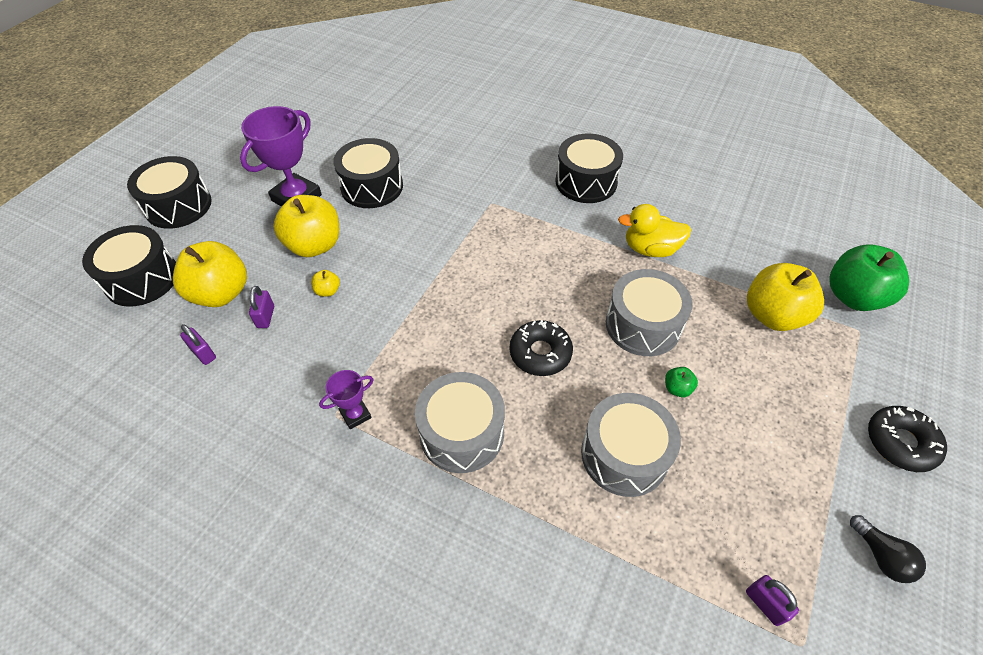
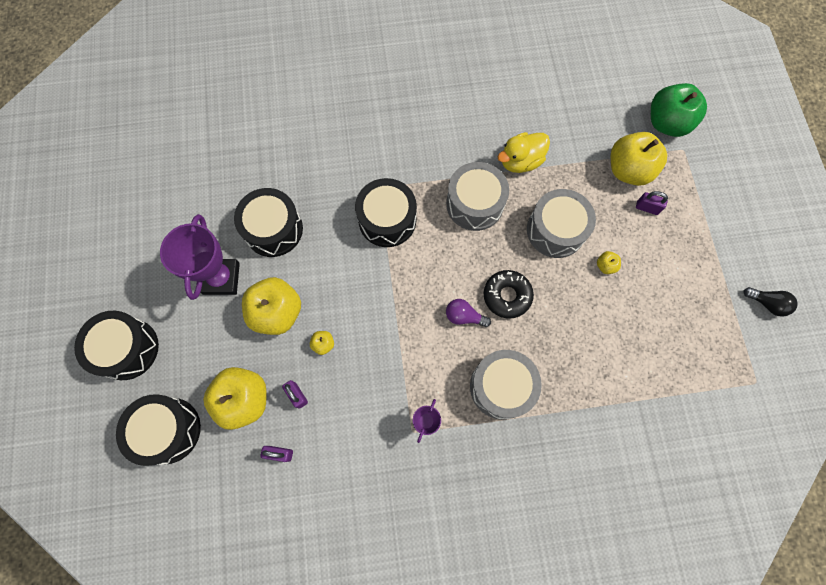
camera: 35 degrees left, 20 degrees up
black drum [555,134,623,203] -> black drum moved to [355,178,417,247]
grey drum [581,393,681,497] -> grey drum moved to [446,162,509,231]
green apple [665,367,698,397] -> yellow apple [597,251,621,274]
purple padlock [746,575,799,626] -> purple padlock moved to [636,191,668,215]
black donut [868,406,947,472] -> none
none -> purple light bulb [446,299,491,327]

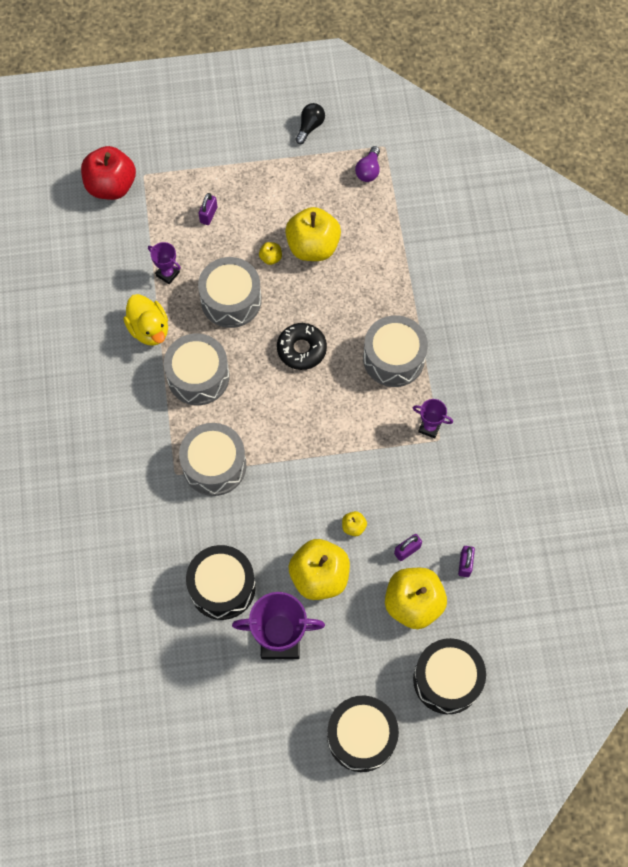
camera: 90 degrees left, 5 degrees down
black drum [355,178,417,247] -> grey drum [179,423,246,496]
purple light bulb [446,299,491,327] -> purple light bulb moved to [355,146,380,182]
yellow apple [611,132,667,186] -> yellow apple moved to [285,207,341,261]
green apple [651,83,707,137] -> red apple [81,146,136,200]
none -> purple trophy [148,242,181,284]

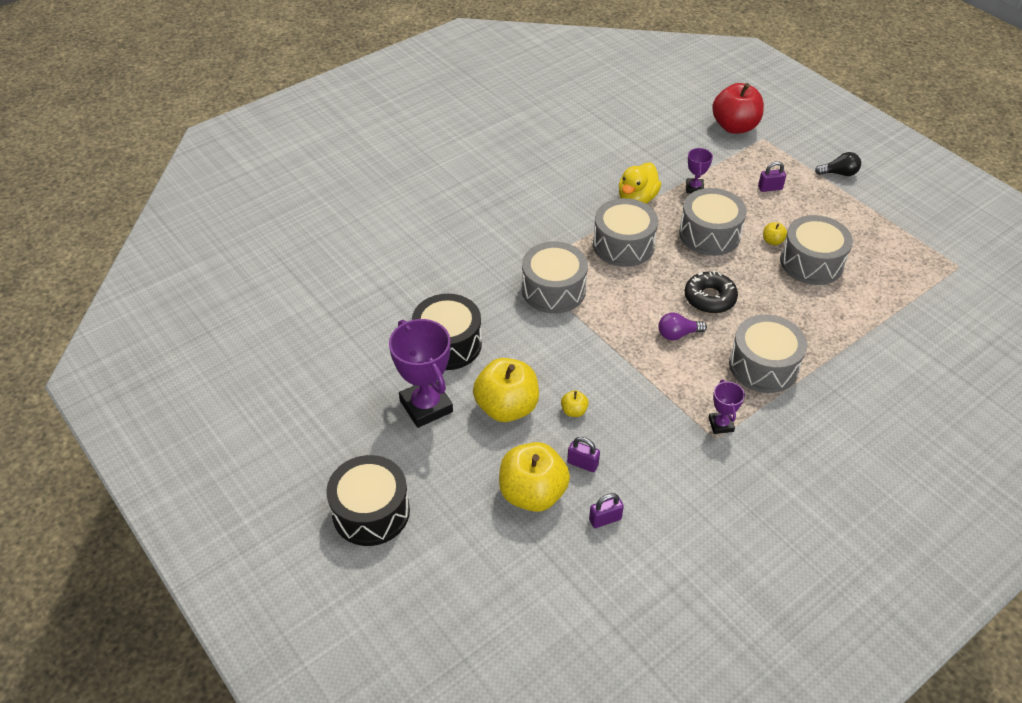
camera: 60 degrees right, 20 degrees down
yellow apple [285,207,341,261] -> grey drum [780,215,853,285]
black light bulb [295,103,325,144] -> black light bulb moved to [815,152,861,176]
purple light bulb [355,146,380,182] -> purple light bulb moved to [659,313,707,340]
black drum [413,638,486,714] -> none

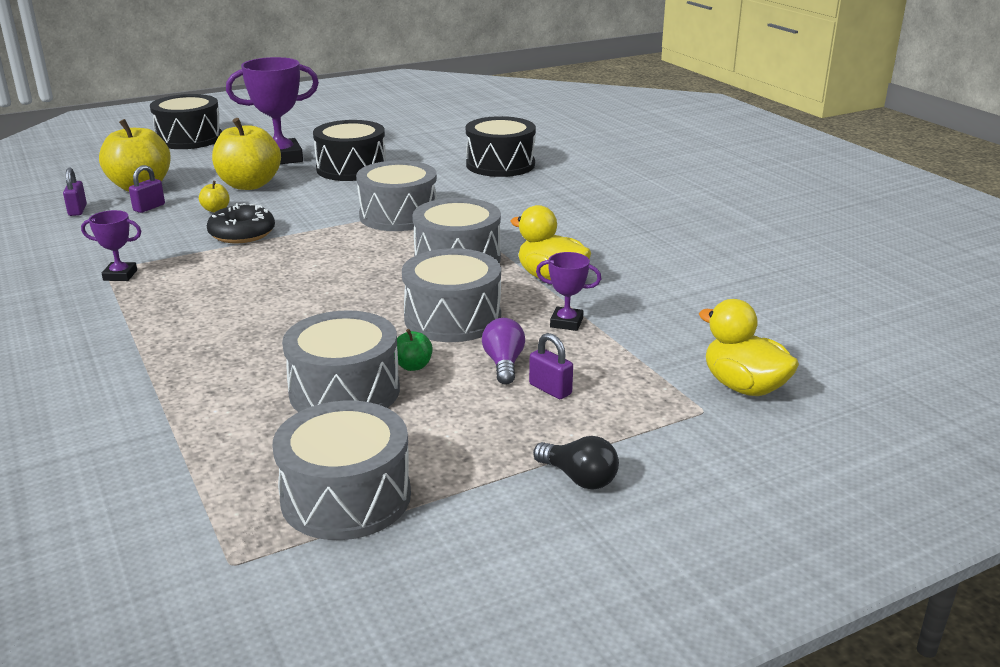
camera: 100 degrees right, 20 degrees down
purple light bulb [659,313,707,340] -> purple light bulb moved to [482,318,525,385]
black donut [685,271,738,313] -> black donut moved to [207,203,275,243]
red apple [712,83,764,134] -> yellow duck [699,299,799,396]
grey drum [729,315,807,393] -> grey drum moved to [273,401,411,540]
purple padlock [758,161,786,192] -> purple padlock turned 45 degrees counterclockwise [529,333,573,399]
yellow apple [763,222,787,245] -> green apple [394,329,432,371]
black light bulb [815,152,861,176] -> black light bulb turned 60 degrees counterclockwise [533,436,619,490]
none -> black drum [466,116,536,177]

